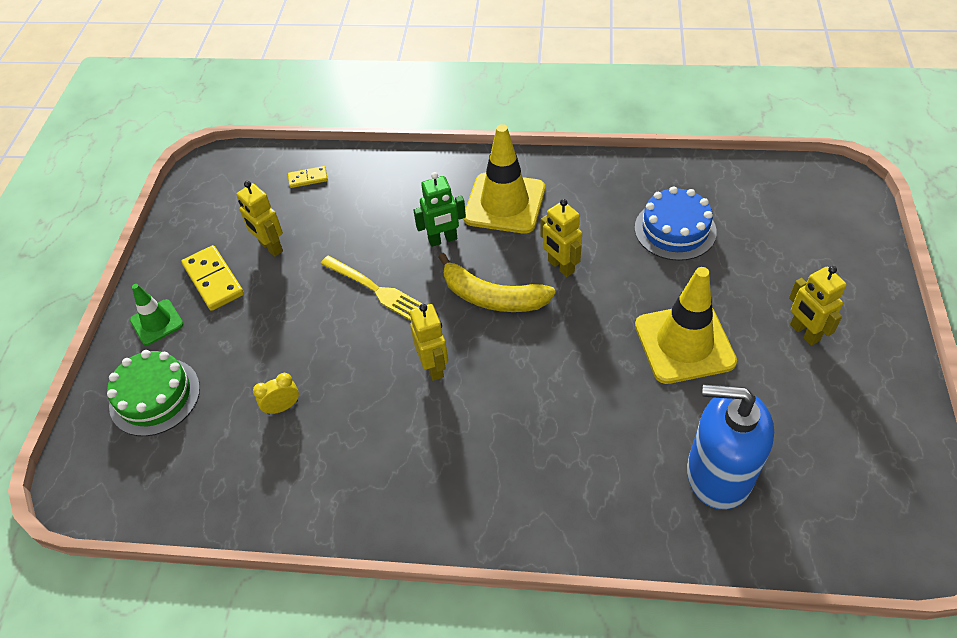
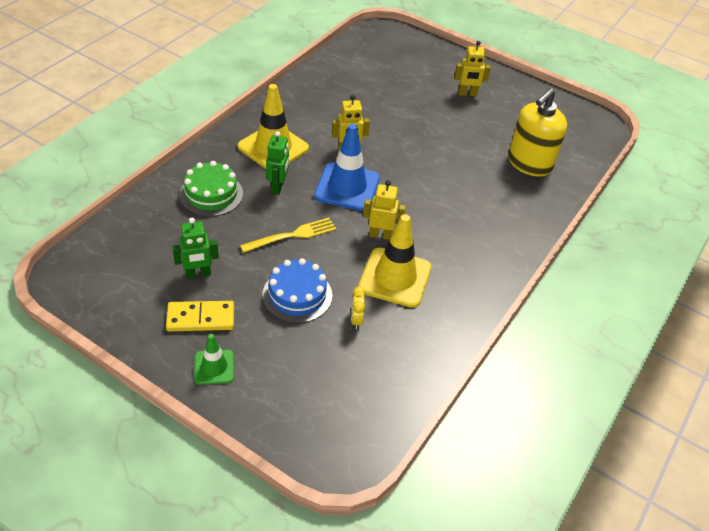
camera: 70 degrees left, 5 degrees down
green cake [107,350,200,436] -> green cake moved to [179,161,243,217]
yellow robot [236,181,283,257] -> green robot [172,218,219,279]
yellow domino [288,166,328,188] -> none
yellow banana [438,253,556,312] -> blue traffic cone [314,124,380,211]
blue cake [635,186,717,261] -> blue cake moved to [262,258,332,323]
yellow traffic cone [635,267,737,384] -> yellow traffic cone moved to [359,214,431,308]
blue soap dispenser [687,385,774,510] -> yellow soap dispenser [508,88,567,177]

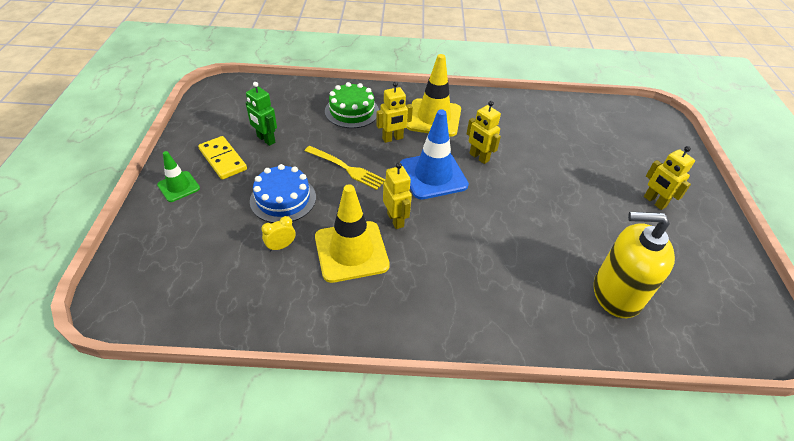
camera: 60 degrees right, 0 degrees up
green robot [266,131,289,195] -> yellow robot [376,82,413,143]

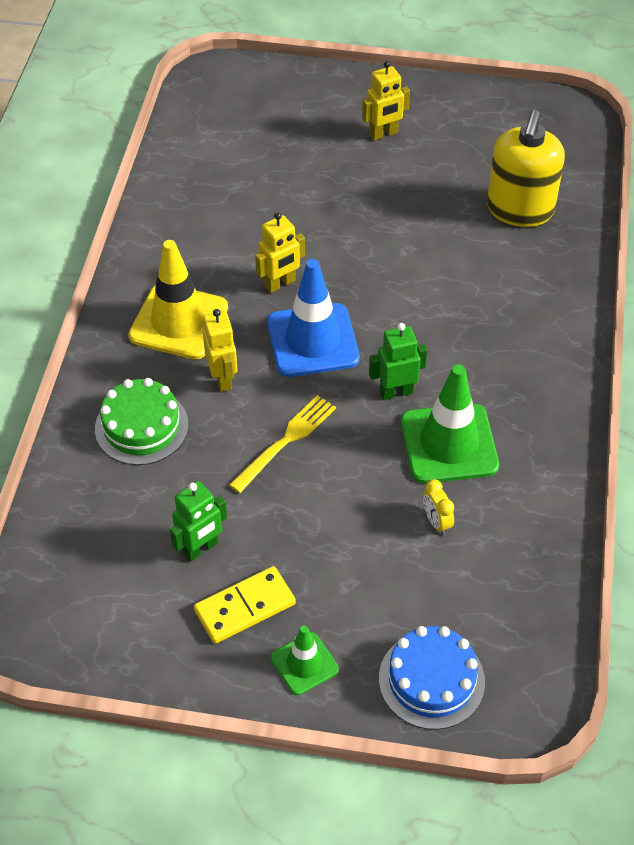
camera: 80 degrees left, 5 degrees up
blue cake [250,164,316,223] -> blue cake moved to [379,626,485,730]
yellow traffic cone [315,184,390,283] -> green traffic cone [401,364,499,483]
yellow robot [383,162,412,229] -> green robot [369,323,427,400]

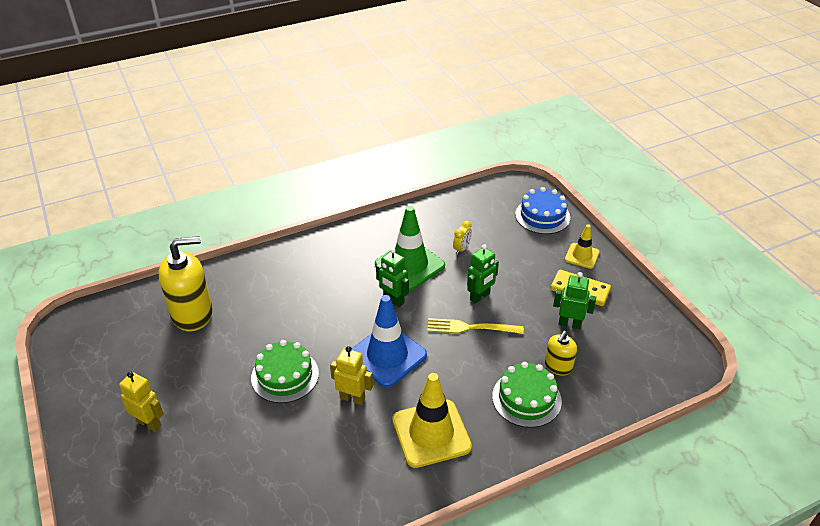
camera: 125 degrees left, 10 degrees down
yellow robot [203,309,237,392] -> none
green traffic cone [271,626,339,695] -> yellow traffic cone [565,224,600,269]
none -> green cake [251,340,319,403]
none -> green robot [467,244,499,304]
none -> yellow soap dispenser [545,331,577,376]

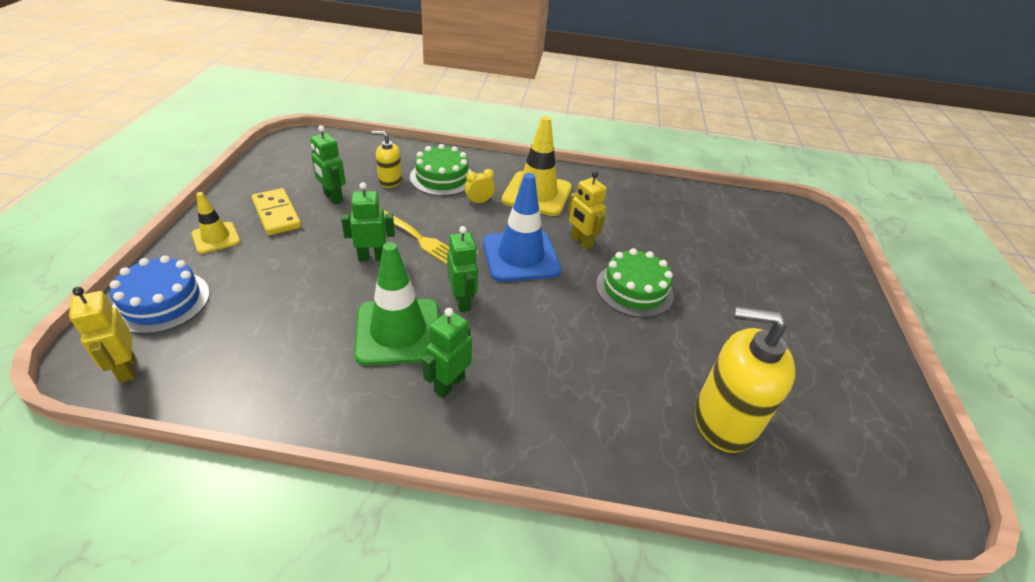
camera: 150 degrees left, 0 degrees up
yellow robot [119,371,164,432] -> yellow robot moved to [69,287,135,383]
yellow clock [453,221,472,254] -> yellow clock moved to [465,169,495,204]
yellow soap dispenser [545,331,577,376] -> yellow soap dispenser turned 150 degrees counterclockwise [371,131,402,188]
none -> green robot [422,308,472,398]

